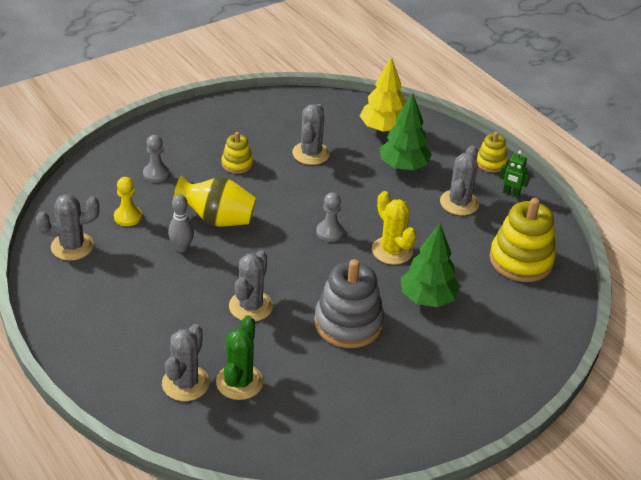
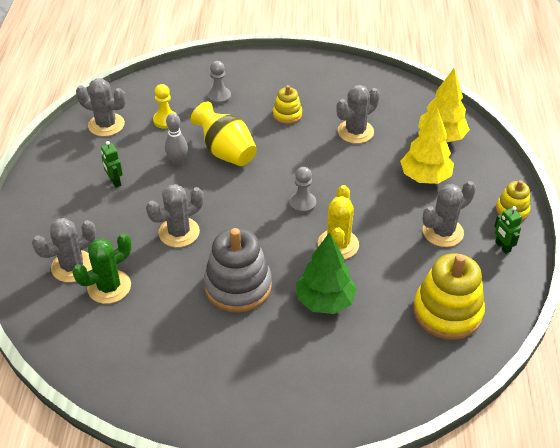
camera: 40 degrees right, 5 degrees up
green tree [380,94,432,170] -> yellow tree [400,107,454,184]
none -> green robot [101,141,123,188]

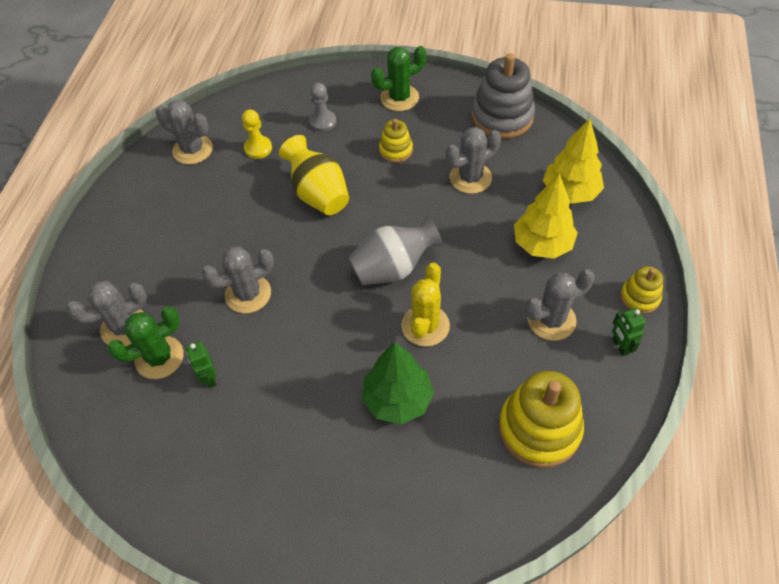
camera: 10 degrees right, 10 degrees up
green robot [101,141,123,188] -> green robot moved to [186,341,217,388]
grey bowling pin [165,113,188,166] -> none
grey stacking toy [204,228,272,313] -> grey stacking toy moved to [471,53,535,139]
grey pawn [289,167,316,214] -> grey vase [348,215,443,285]
none -> green cactus [371,46,427,111]

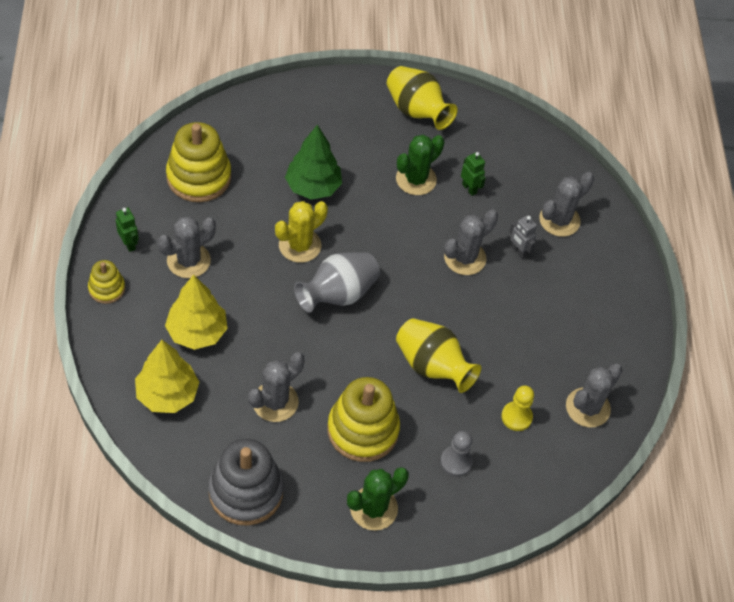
camera: 160 degrees right, 0 degrees up
green cactus [107,306,184,379] -> green cactus moved to [396,135,445,195]
grey cactus [156,100,213,164] -> grey cactus turned 60 degrees counterclockwise [566,363,622,428]
yellow stacking toy [379,119,413,163] -> yellow stacking toy [327,377,400,462], size x1.88
yellow cactus [401,263,450,347] -> yellow cactus turned 45 degrees clockwise [275,201,328,263]
none -> yellow vase [387,66,458,130]
none -> grey robot [510,215,537,259]

